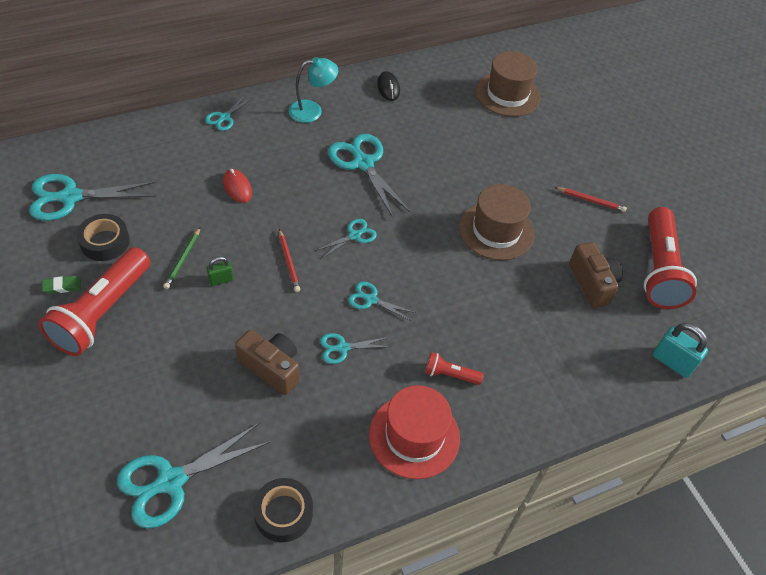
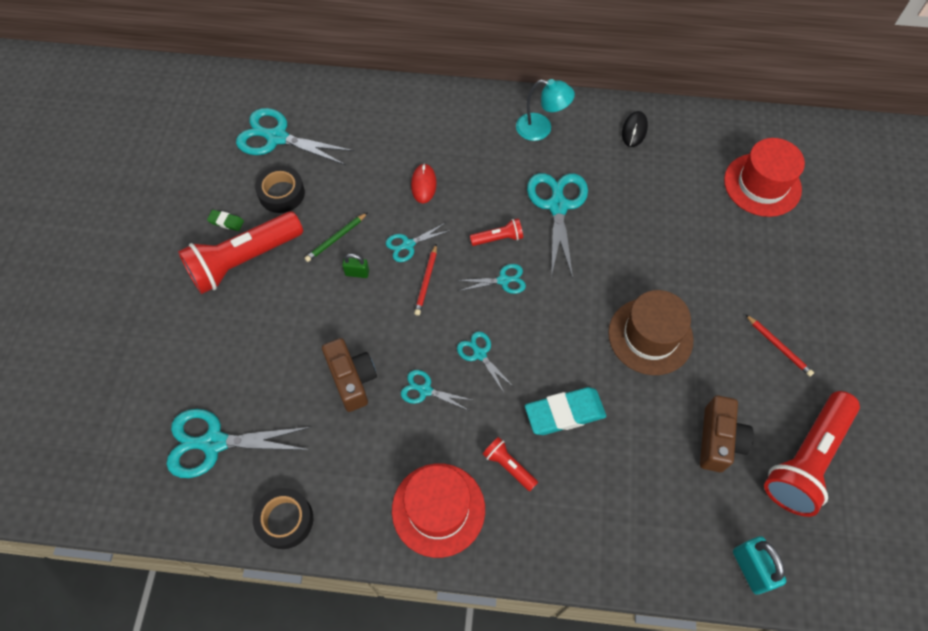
camera: 35 degrees right, 10 degrees up
turquoise scissors [205,94,252,131] -> turquoise scissors moved to [386,223,451,262]
brown hat [475,51,541,117] -> red hat [724,138,805,217]
none -> red flashlight [470,218,523,246]
none -> turquoise eraser [525,387,606,435]

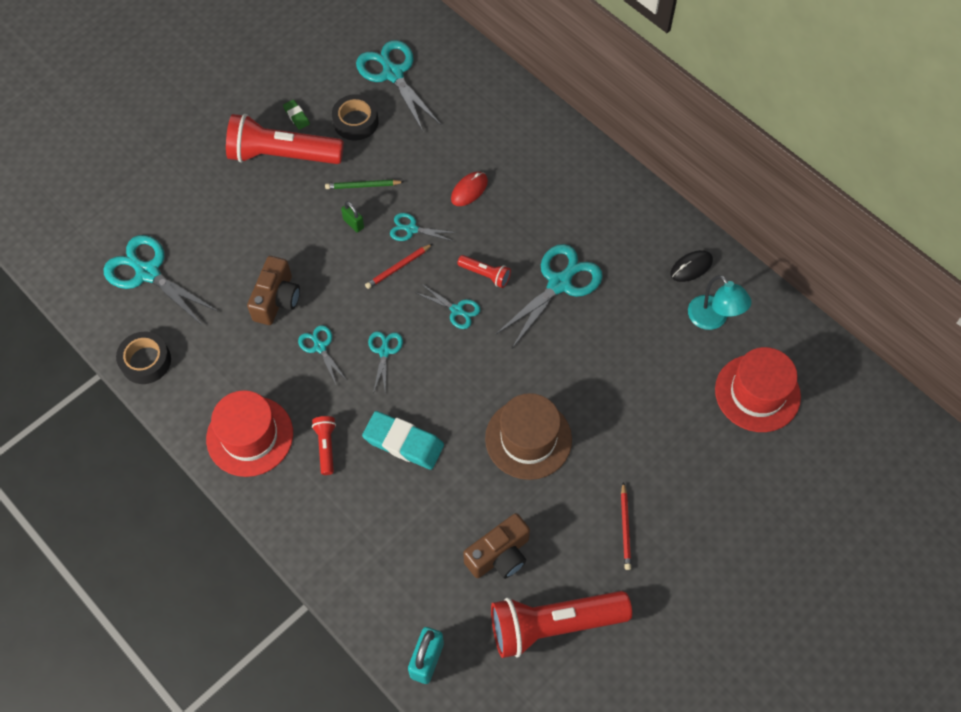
camera: 40 degrees right, 0 degrees up
turquoise lamp [516,79,575,141] -> turquoise lamp moved to [688,275,752,330]

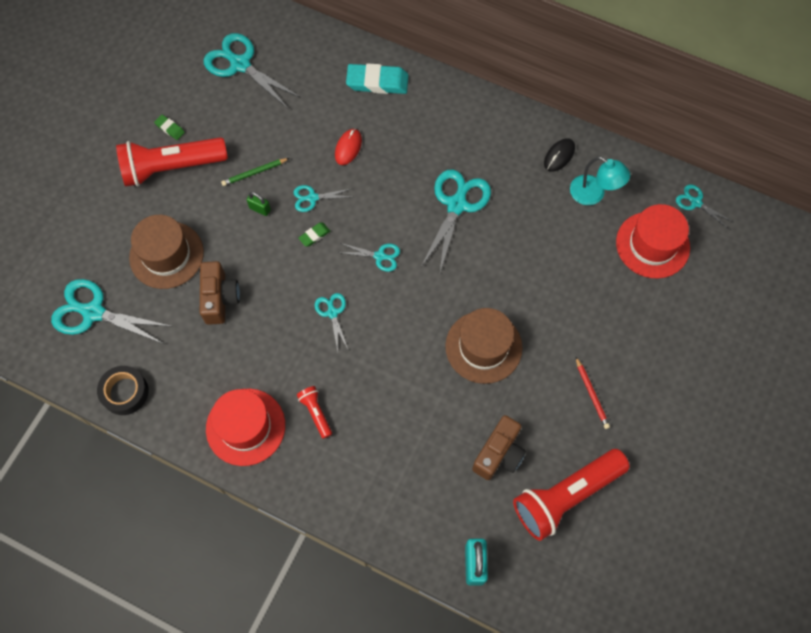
camera: 20 degrees left, 5 degrees up
turquoise scissors [298,325,346,384] -> turquoise scissors moved to [676,185,733,229]
black tape [332,94,379,140] -> none
turquoise eraser [362,411,444,470] -> turquoise eraser moved to [346,63,409,94]
red pencil [365,244,432,289] -> green eraser [298,223,330,247]
red flashlight [457,255,511,288] -> none
none -> brown hat [129,215,204,289]

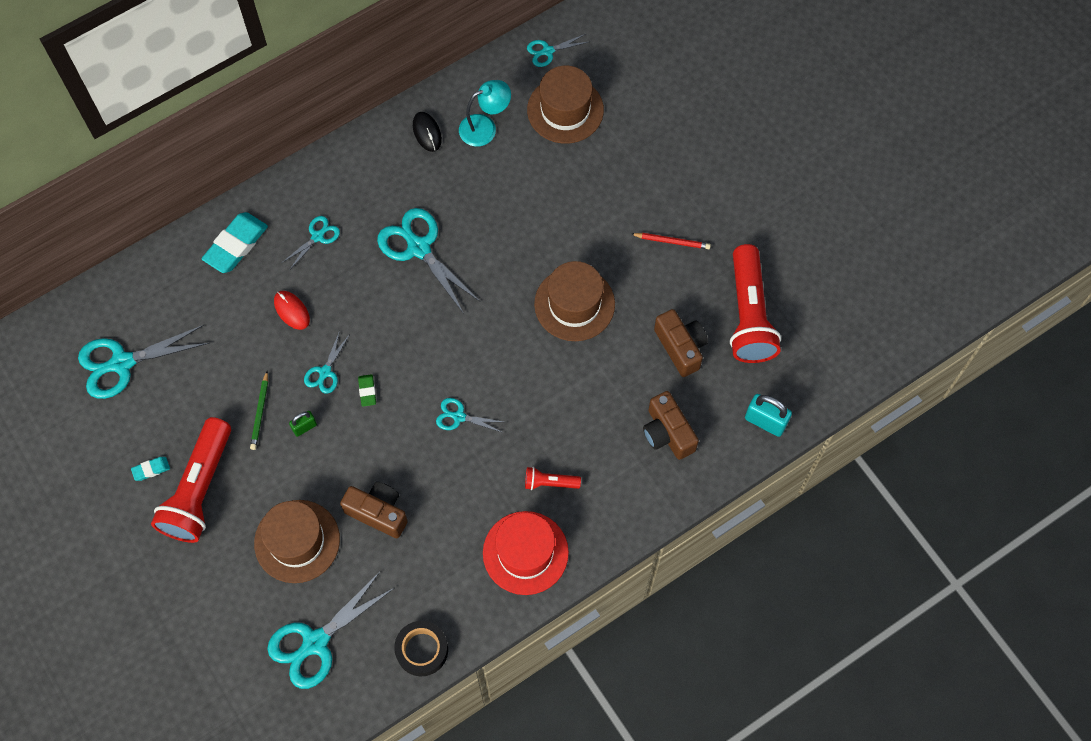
camera: 60 degrees left, 0 degrees up
green eraser [154,115,185,140] -> turquoise eraser [131,457,170,481]
turquoise scissors [341,243,400,272] -> turquoise scissors moved to [282,216,340,269]
red hat [616,204,690,279] -> brown hat [527,65,604,144]
none -> brown camera [643,391,699,460]

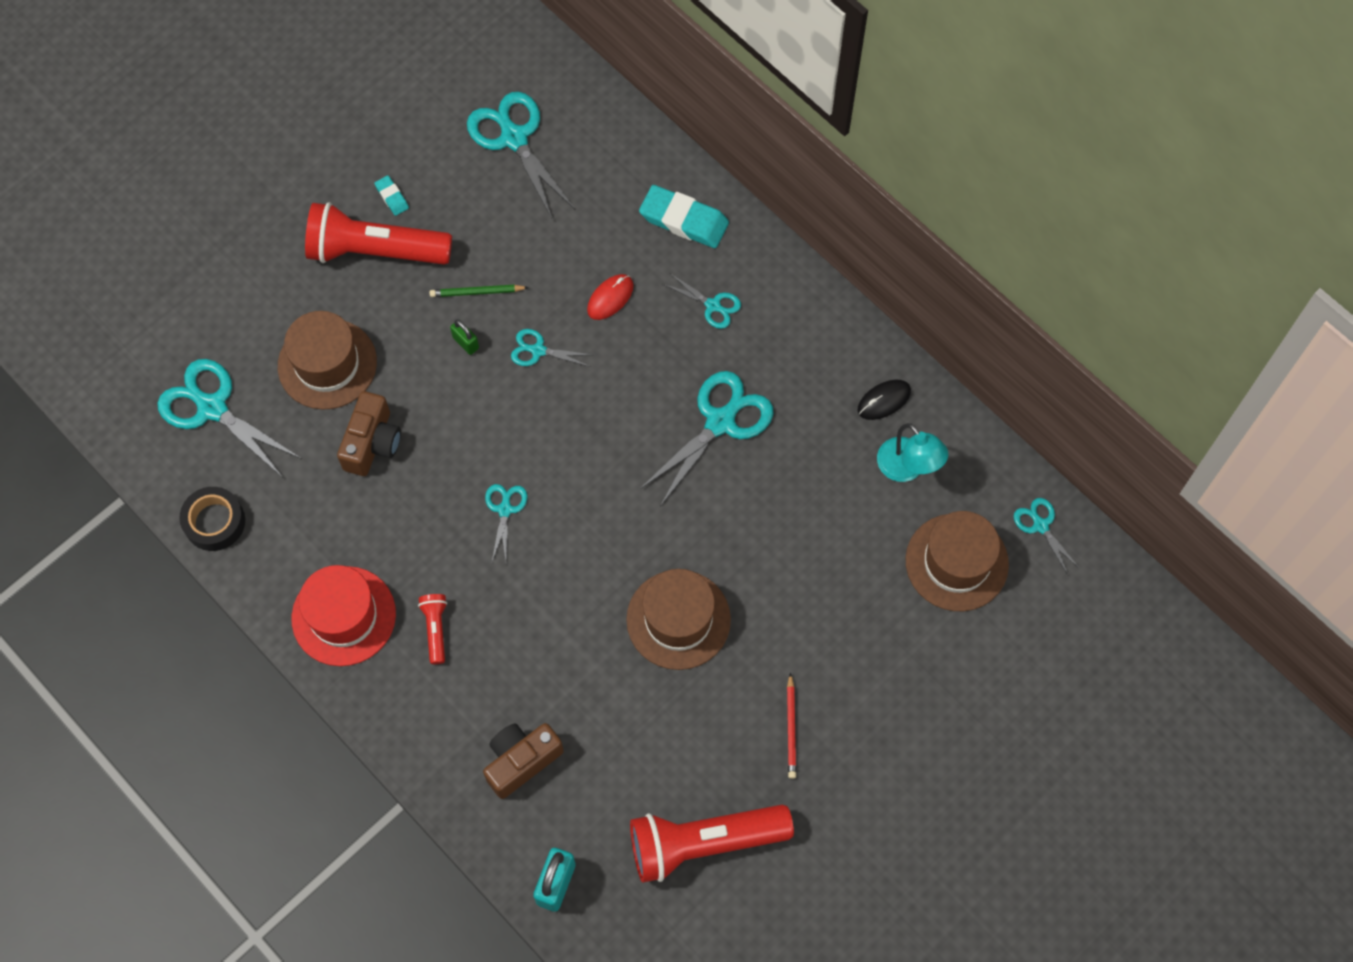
camera: 80 degrees right, 0 degrees up
green eraser [358,374,376,407] -> none
brown camera [654,309,708,377] -> none

